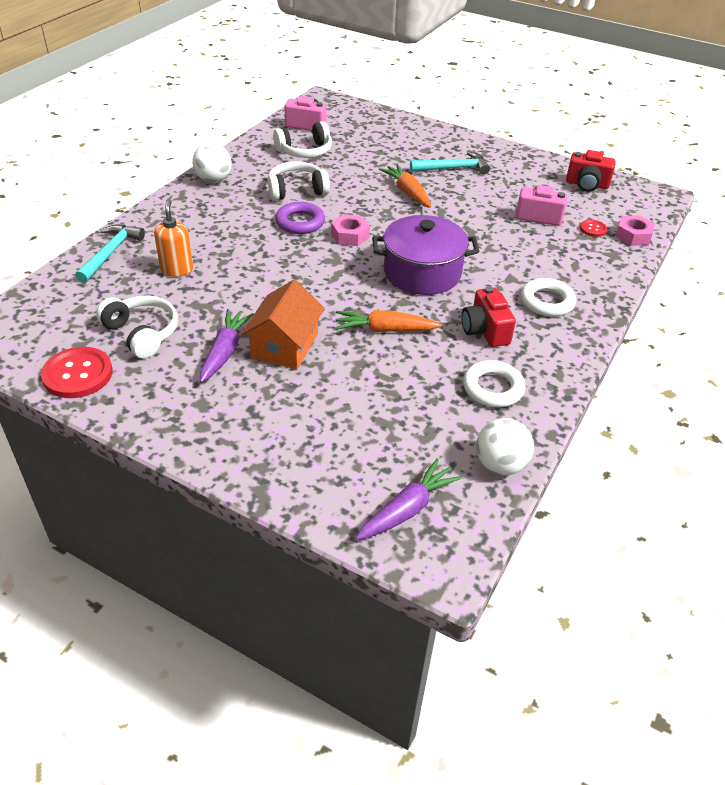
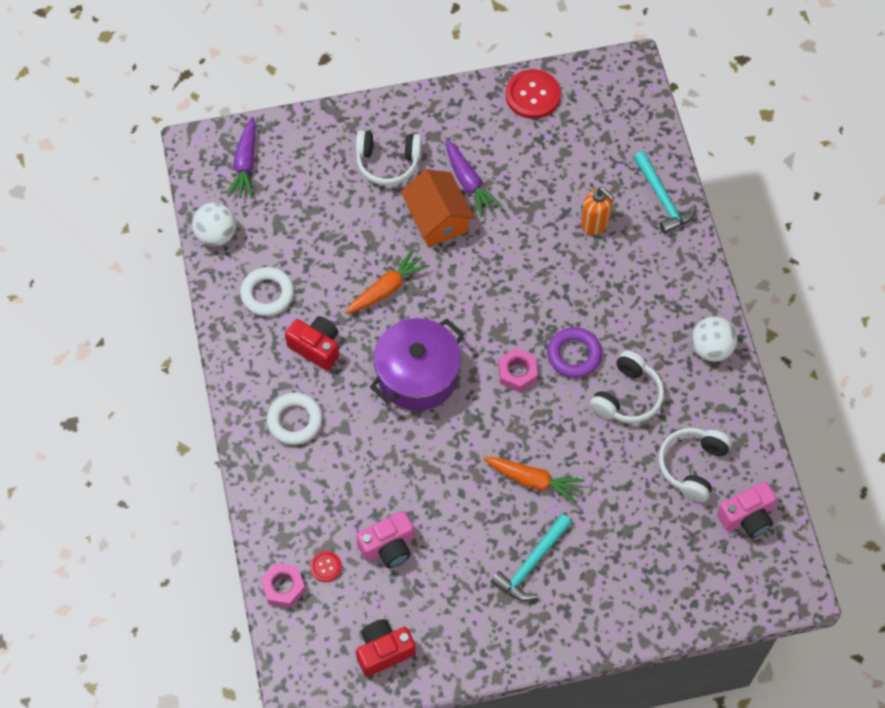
camera: 140 degrees right, 20 degrees up
white headphones [96,295,178,358] -> white headphones moved to [356,130,422,186]

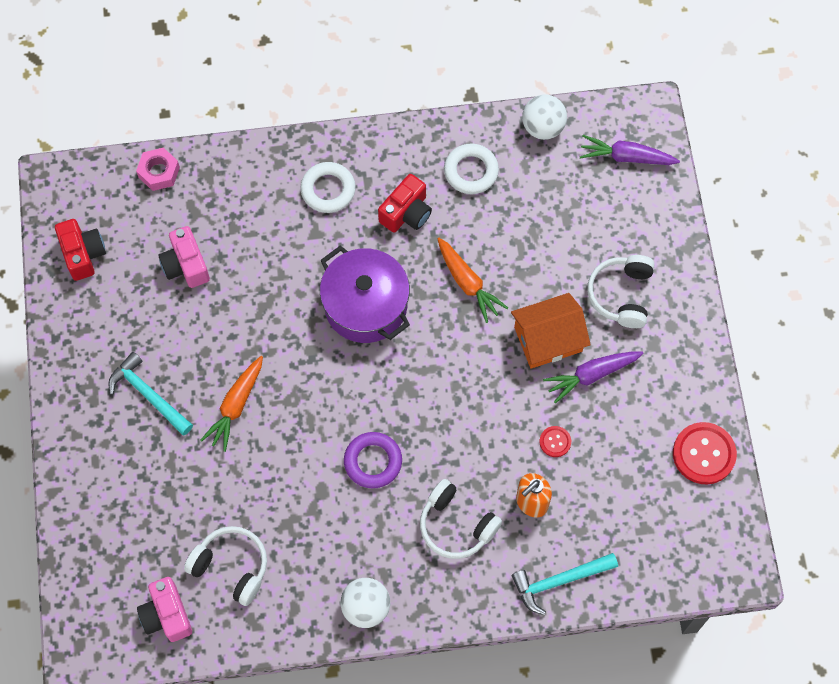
camera: 95 degrees right, 5 degrees up
red button [310,551,342,582] -> red button moved to [540,426,571,457]
pink nut [498,348,538,392] -> none
white headphones [590,350,664,423] -> white headphones moved to [420,479,502,559]

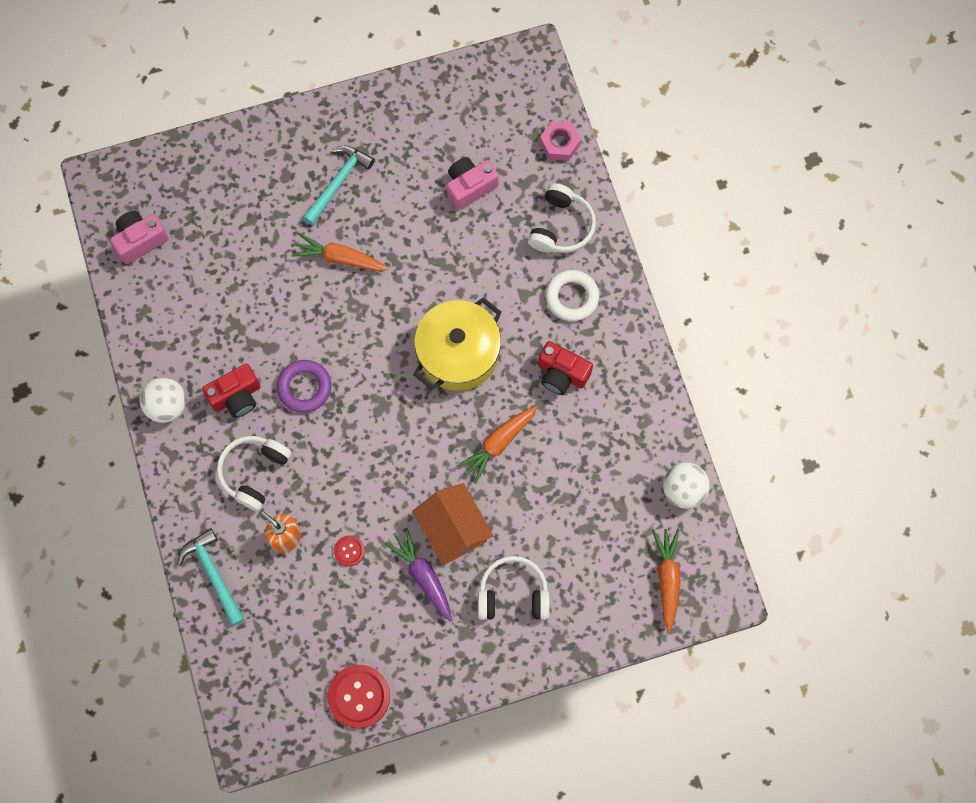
camera: 80 degrees right, 5 degrees up
red camera [55,219,106,281] -> red camera moved to [202,364,261,418]
white headphones [184,526,267,606] -> white headphones moved to [528,183,596,253]
purple pot [320,246,410,343] -> yellow pot [413,297,502,391]
white ring [444,144,499,194] -> none
purple carrot [580,135,680,165] -> orange carrot [652,529,681,632]

